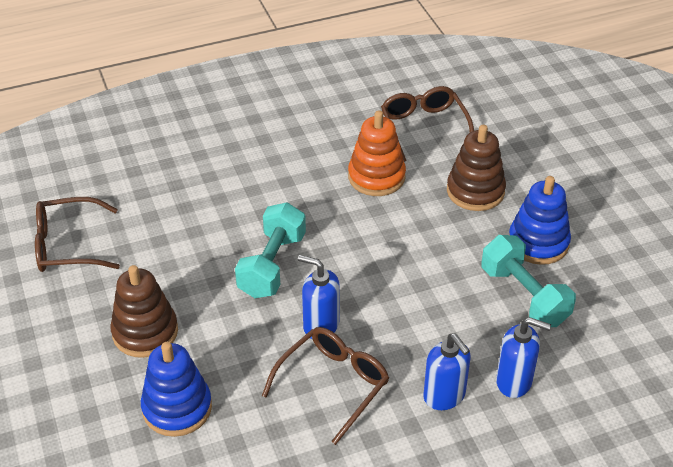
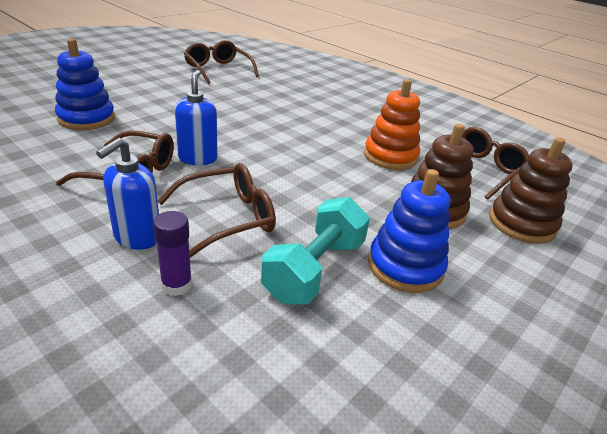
camera: 60 degrees right, 10 degrees down
brown stacking toy [110,265,178,358] -> brown stacking toy moved to [489,138,573,244]
turquoise dumbbell [235,202,306,298] -> none
blue soap dispenser [496,317,551,398] -> purple glue stick [153,211,192,296]
none -> brown glasses [158,163,276,258]

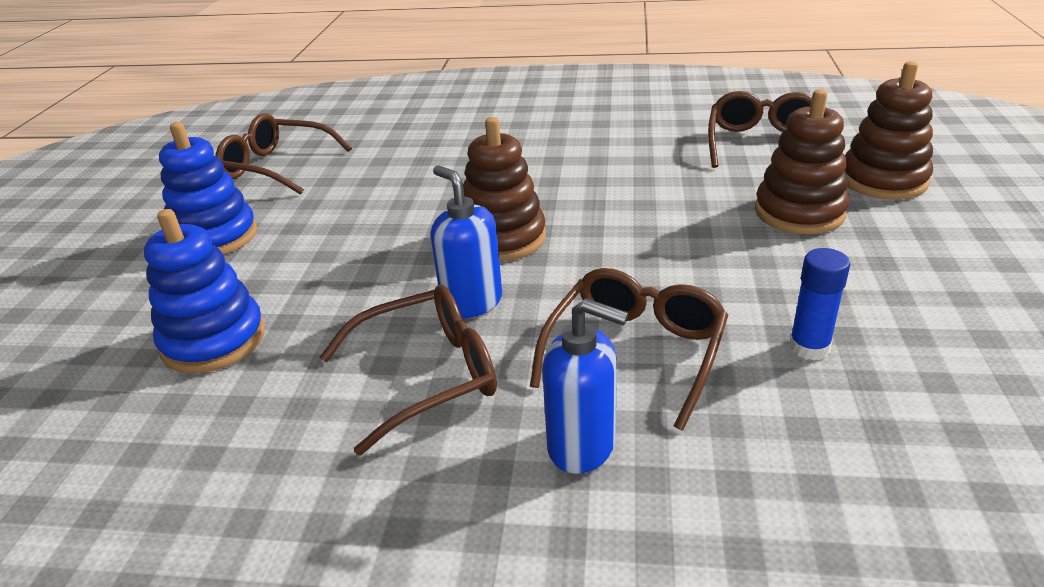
camera: 30 degrees left, 0 degrees up
blue soap dispenser [96,138,159,250] -> blue soap dispenser turned 60 degrees counterclockwise [542,298,628,474]
purple glue stick [153,211,192,296] -> none
turquoise dumbbell [261,197,370,305] -> blue glue stick [789,248,850,360]
orange stacking toy [364,79,420,170] -> none
blue stacking toy [368,169,450,293] -> blue stacking toy moved to [159,122,257,255]
none -> brown stacking toy [463,117,546,261]

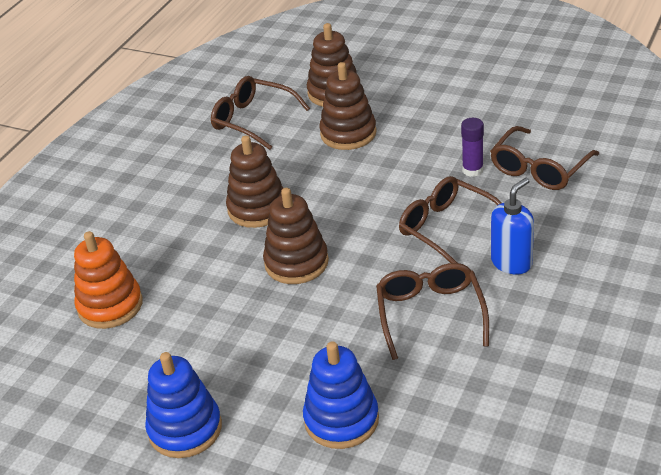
camera: 70 degrees left, 5 degrees up
brown glasses [215,113,352,195] -> brown glasses moved to [490,126,599,190]
blue soap dispenser [431,166,502,318] -> none
blue glue stick [789,248,850,360] -> purple glue stick [461,118,484,177]
none -> orange stacking toy [74,231,143,329]
none -> brown stacking toy [226,135,283,228]

